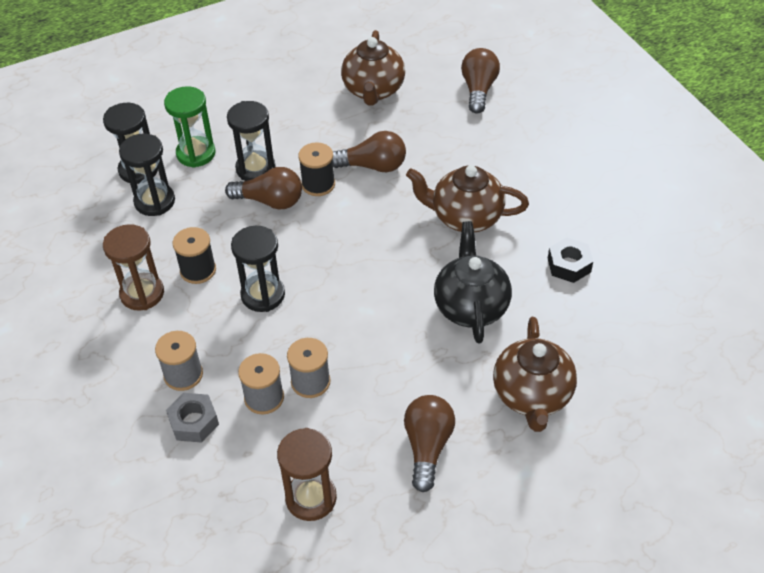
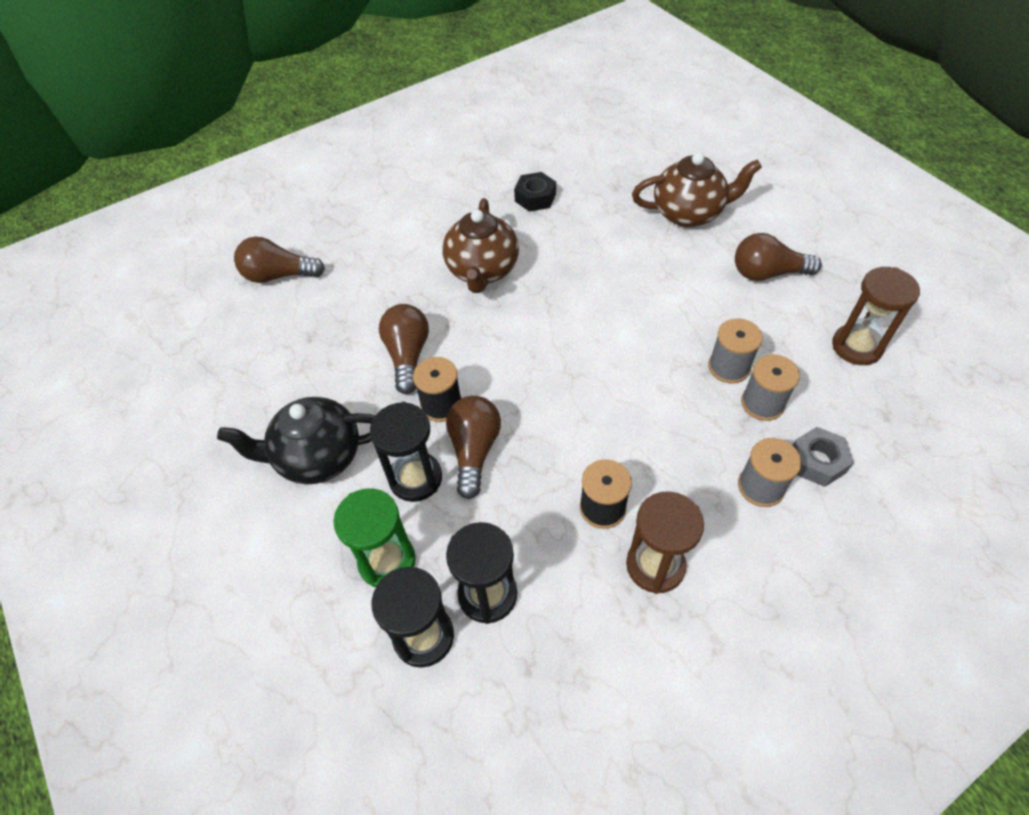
camera: 95 degrees left, 5 degrees up
black hourglass [231,226,285,312] -> none
brown teapot [341,30,405,106] -> none
black teapot [434,221,512,343] -> black teapot moved to [217,397,375,485]

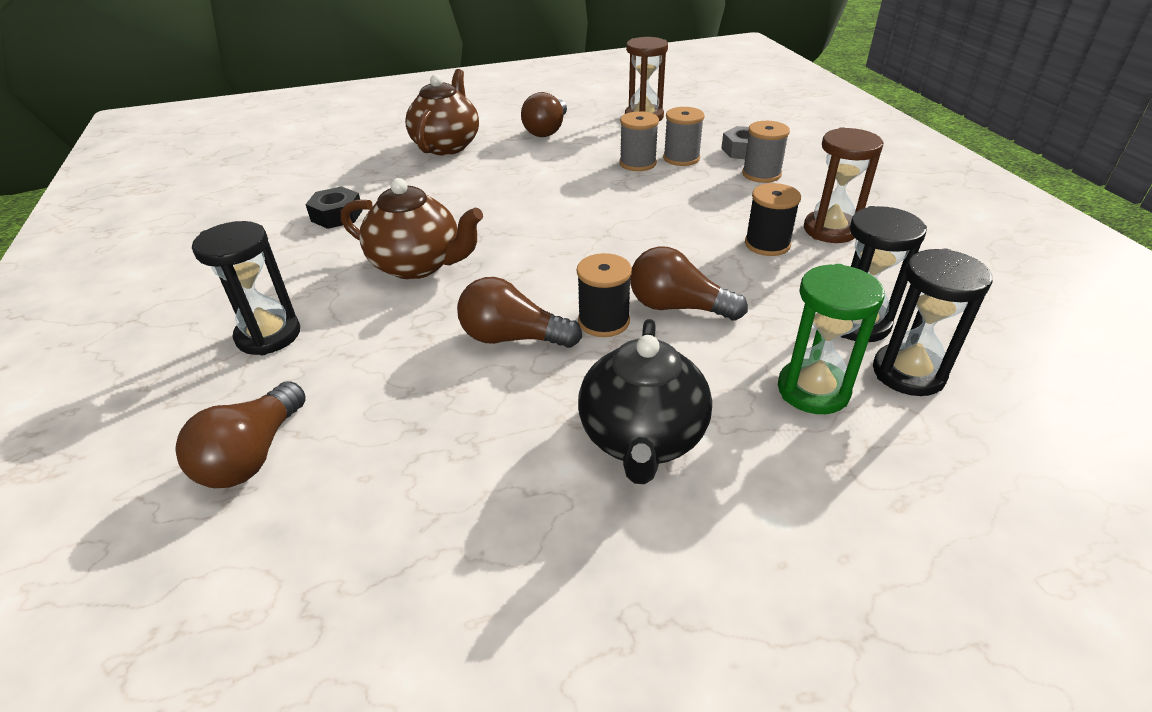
camera: 75 degrees left, 15 degrees down
black hourglass [370,402,442,502] -> black hourglass moved to [192,221,300,355]

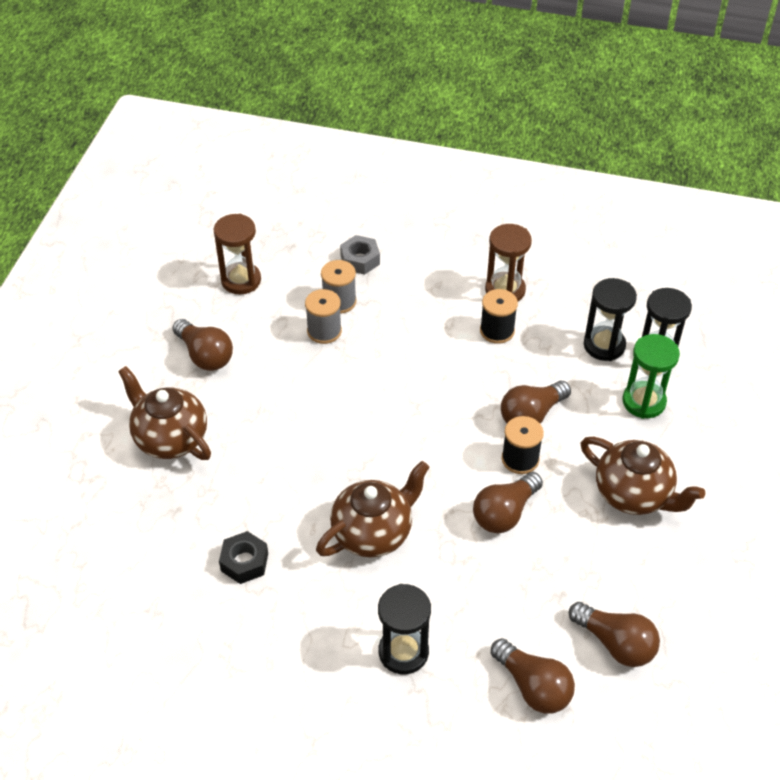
camera: 60 degrees left, 10 degrees up
black teapot [578,319,712,484] -> brown teapot [581,437,705,515]
grey spool [742,121,790,183] -> none
none -> brown light bulb [569,602,660,667]

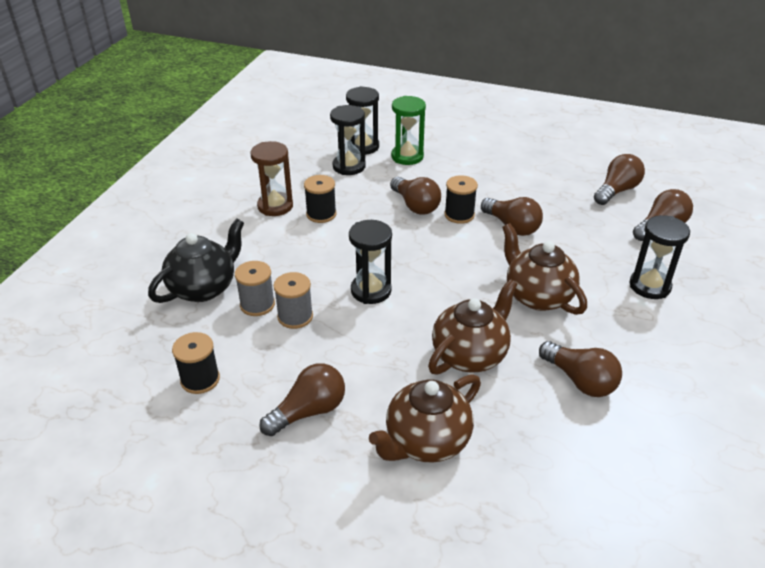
camera: 85 degrees left, 10 degrees down
brown hourglass [214,214,261,294] -> black spool [172,332,220,394]
black nut [219,531,268,584] -> brown light bulb [539,341,622,397]
grey nut [340,235,380,275] -> black teapot [148,219,244,303]
brown teapot [581,437,705,515] -> brown teapot moved to [428,279,517,375]
none -> black hourglass [349,220,392,304]

